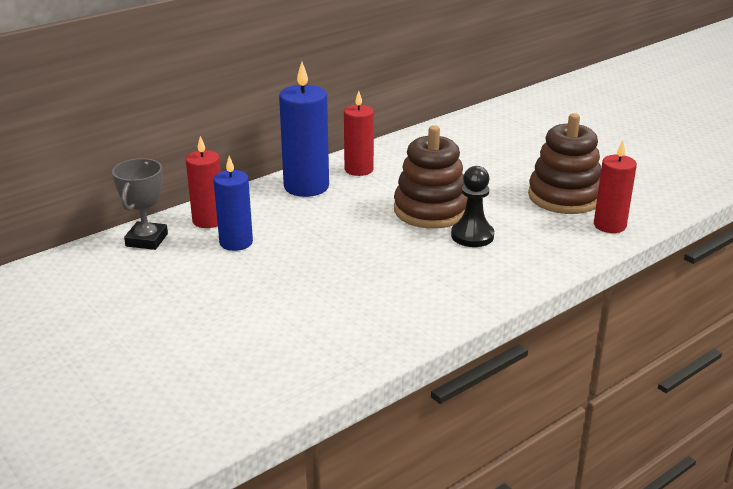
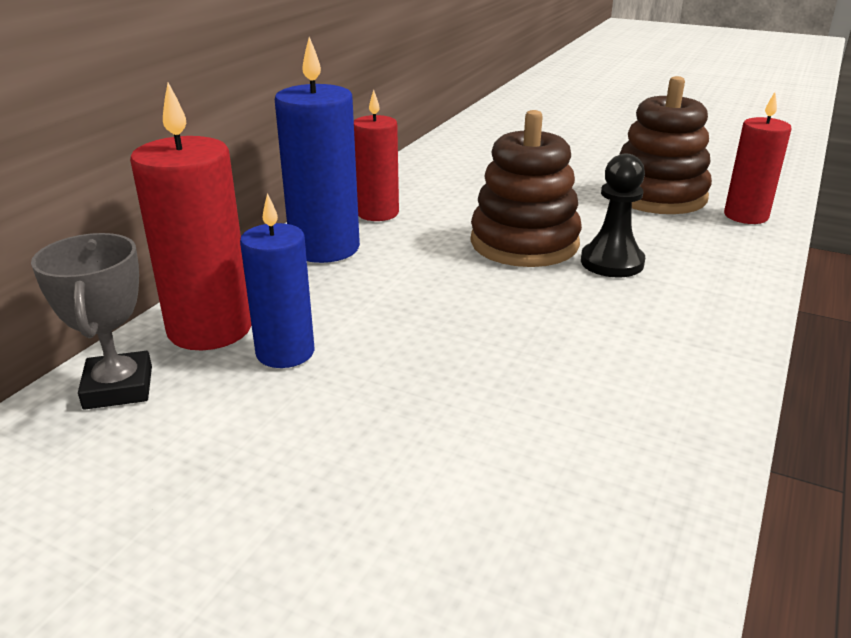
camera: 25 degrees left, 0 degrees up
red candle [186,136,221,228] -> red candle [130,83,251,350], size x1.51

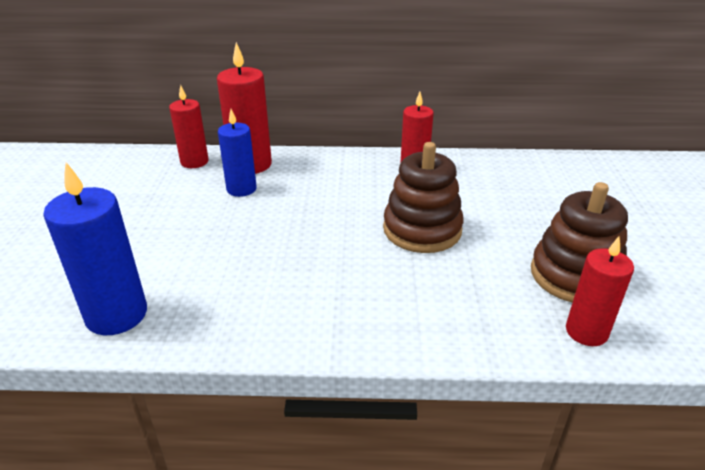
camera: 65 degrees right, 5 degrees up
grey trophy [31,233,152,410] -> red candle [169,85,209,168]
blue candle [275,37,360,263] -> blue candle moved to [43,162,147,335]
black pawn [581,153,645,277] -> none

